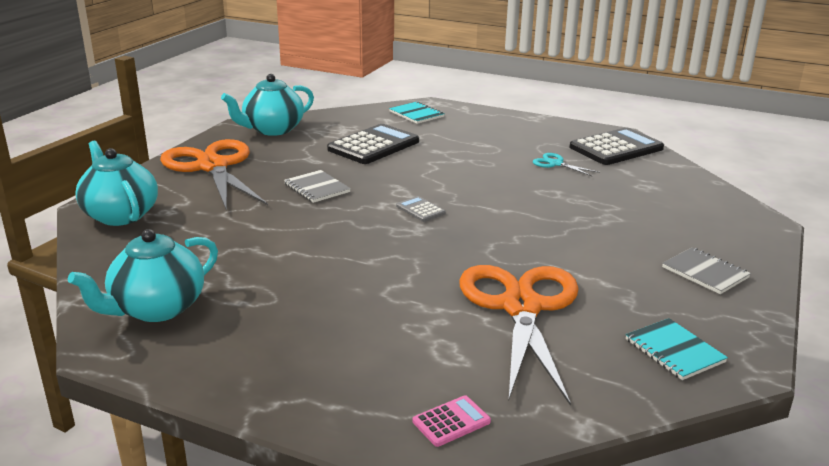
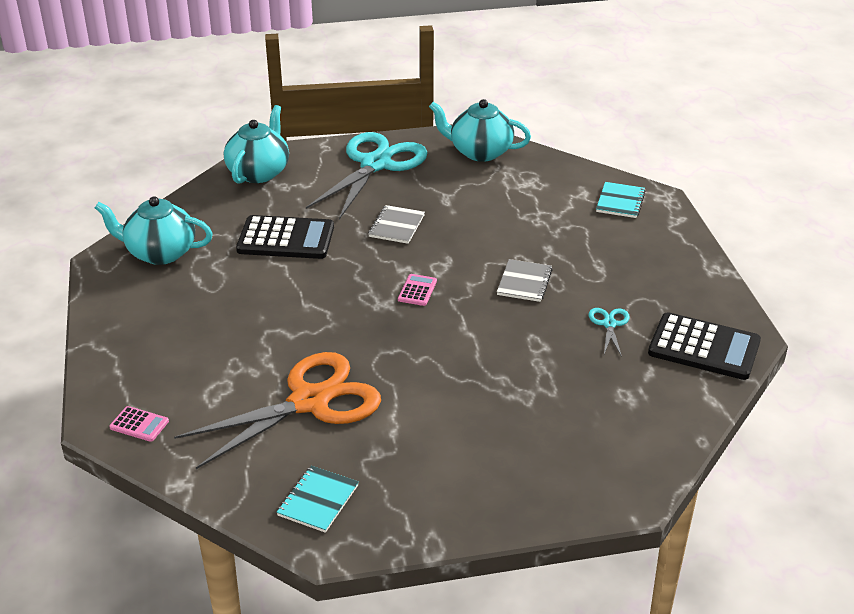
camera: 55 degrees right, 10 degrees up
orange scissors [160,139,268,211] -> turquoise scissors [306,132,427,220]
black calculator [327,124,419,164] -> black calculator moved to [236,215,334,259]
grey calculator [396,196,446,222] -> pink calculator [398,274,437,306]
grey notebook [662,247,751,294] -> grey notebook moved to [497,259,553,302]

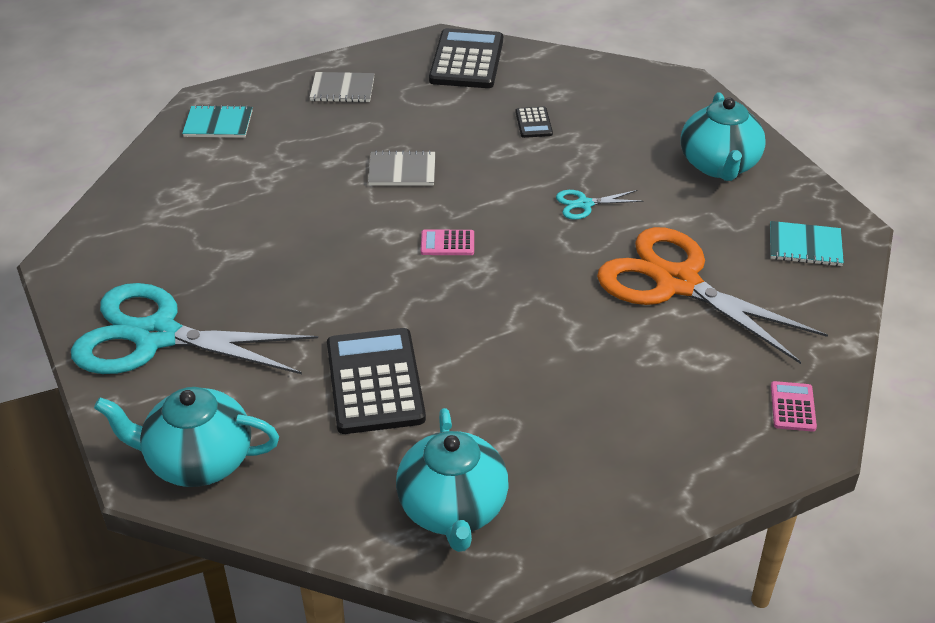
camera: 105 degrees left, 5 degrees up
grey notebook [368,205,425,244] -> grey notebook moved to [309,72,375,103]
turquoise teapot [429,99,531,162] -> turquoise teapot moved to [681,92,766,181]
turquoise scissors [588,308,630,357] -> turquoise scissors moved to [556,190,643,220]
none -> black calculator [515,107,553,138]

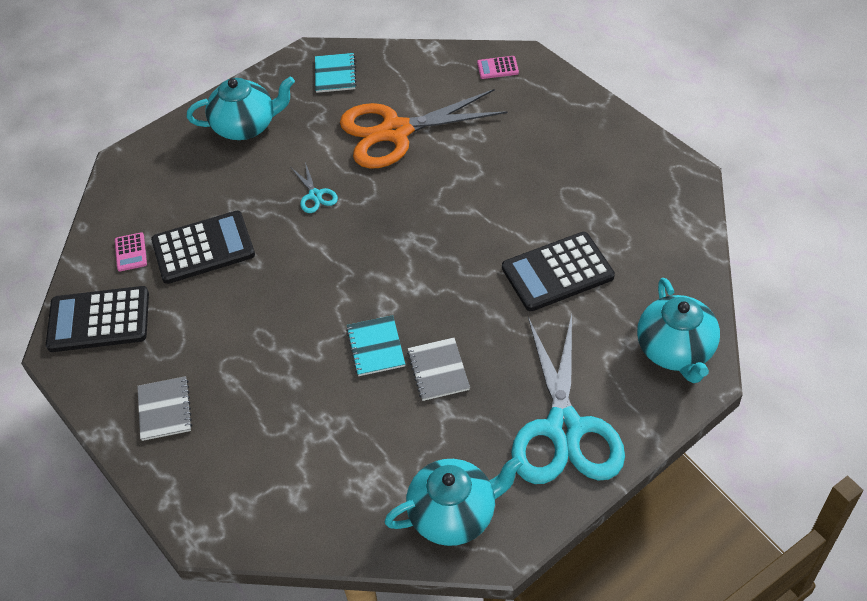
camera: 100 degrees left, 10 degrees up
turquoise notebook [182,105,253,138] -> turquoise notebook moved to [346,315,405,376]
grey notebook [368,151,435,186] -> grey notebook moved to [407,338,470,401]
turquoise teapot [396,408,509,552] -> turquoise teapot moved to [385,456,524,546]
pink calculator [421,229,474,255] -> pink calculator moved to [115,232,147,272]
black calculator [515,107,553,138] -> black calculator [151,211,255,284], size x2.15
orange scissors [597,227,828,364] -> orange scissors turned 45 degrees clockwise [340,89,508,168]

